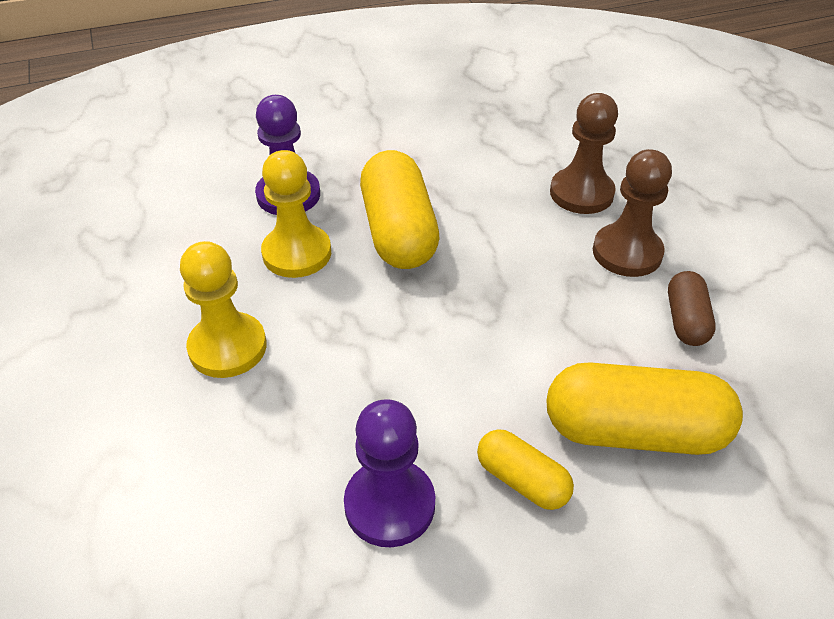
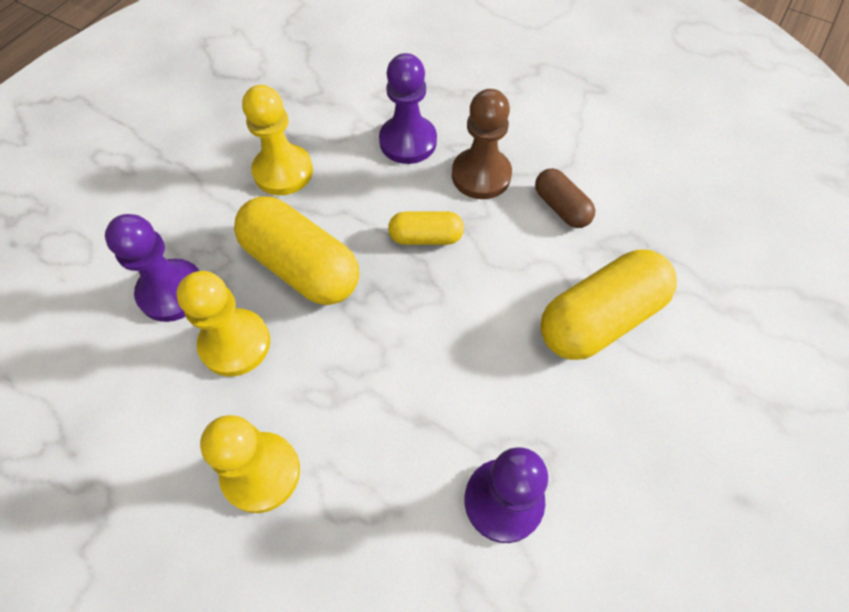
camera: 40 degrees left, 15 degrees up
yellow capsule [477,429,574,510] -> yellow capsule moved to [388,211,464,245]
brown pawn [550,93,618,214] -> purple pawn [379,53,437,164]
none -> yellow pawn [242,85,313,195]

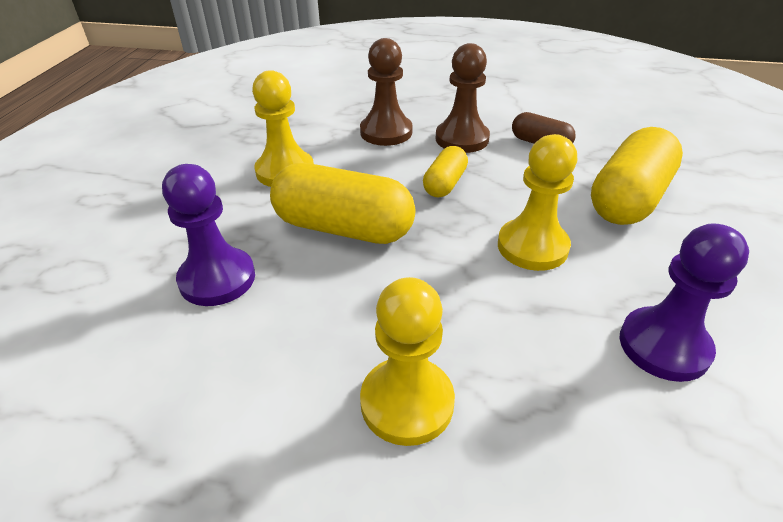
camera: 20 degrees left, 20 degrees down
yellow pawn [176,271,270,377] -> yellow pawn moved to [498,134,577,271]
purple pawn [379,53,437,164] -> brown pawn [360,38,413,146]
yellow capsule [388,211,464,245] -> yellow capsule turned 45 degrees counterclockwise [423,146,468,197]

